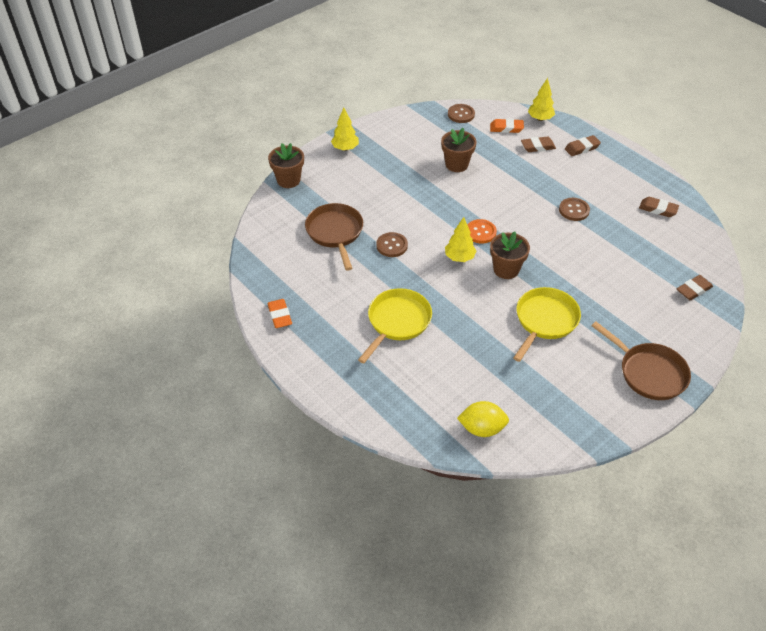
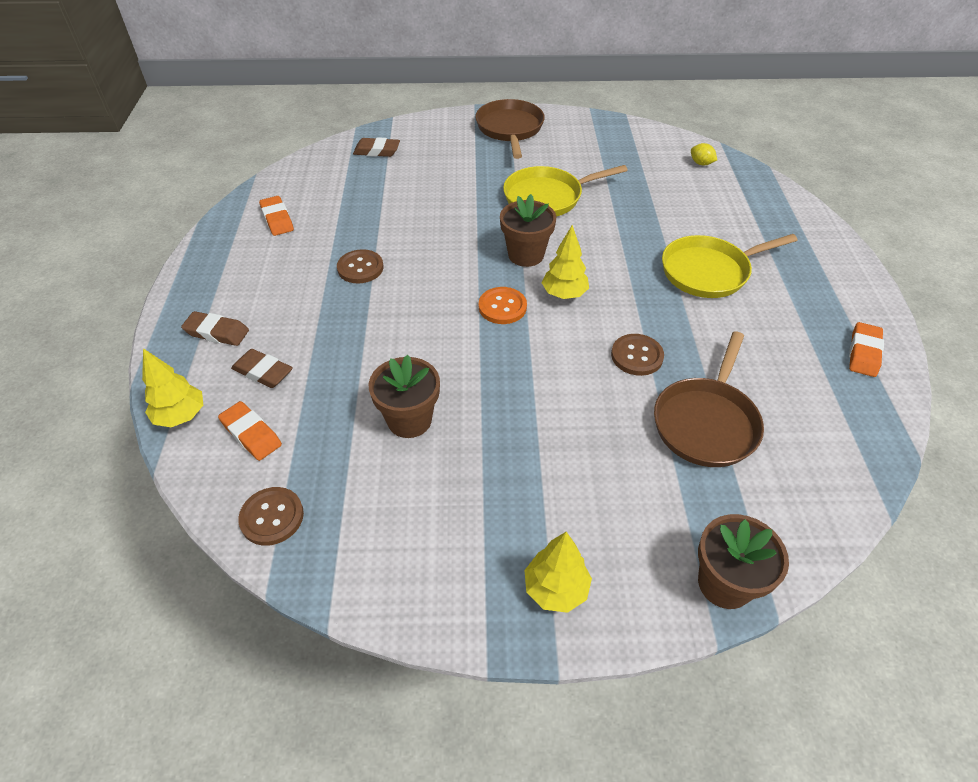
camera: 140 degrees left, 0 degrees up
yellow lemon [457,401,509,437] -> yellow lemon [691,143,717,165], size x0.56
brown eraser [639,197,679,217] -> orange eraser [259,196,294,236]

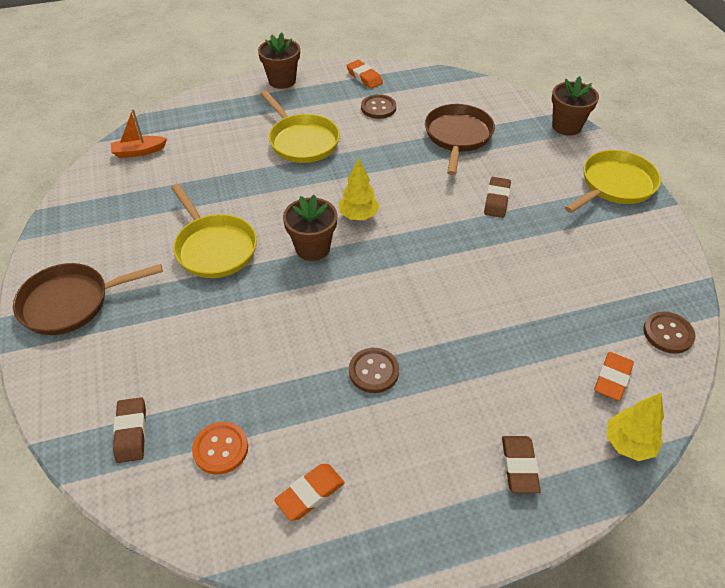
camera: 105 degrees left, 0 degrees up
brown eraser [231,349,293,388] -> brown eraser moved to [484,177,511,218]
brown flower pot [369,355,440,438] -> brown flower pot moved to [258,32,300,89]
orange button [479,287,527,324] -> orange button moved to [192,422,248,475]
yellow tree [524,532,592,613] -> yellow pan [565,150,661,213]
brown button [611,334,664,376] -> brown button moved to [361,94,396,119]
brown pan [654,331,764,467] -> brown pan turned 90 degrees counterclockwise [425,104,495,175]
yellow lemon [691,143,717,165] -> orange boat [111,109,167,158]
orange eraser [849,322,884,377] -> orange eraser turned 45 degrees clockwise [346,60,383,89]

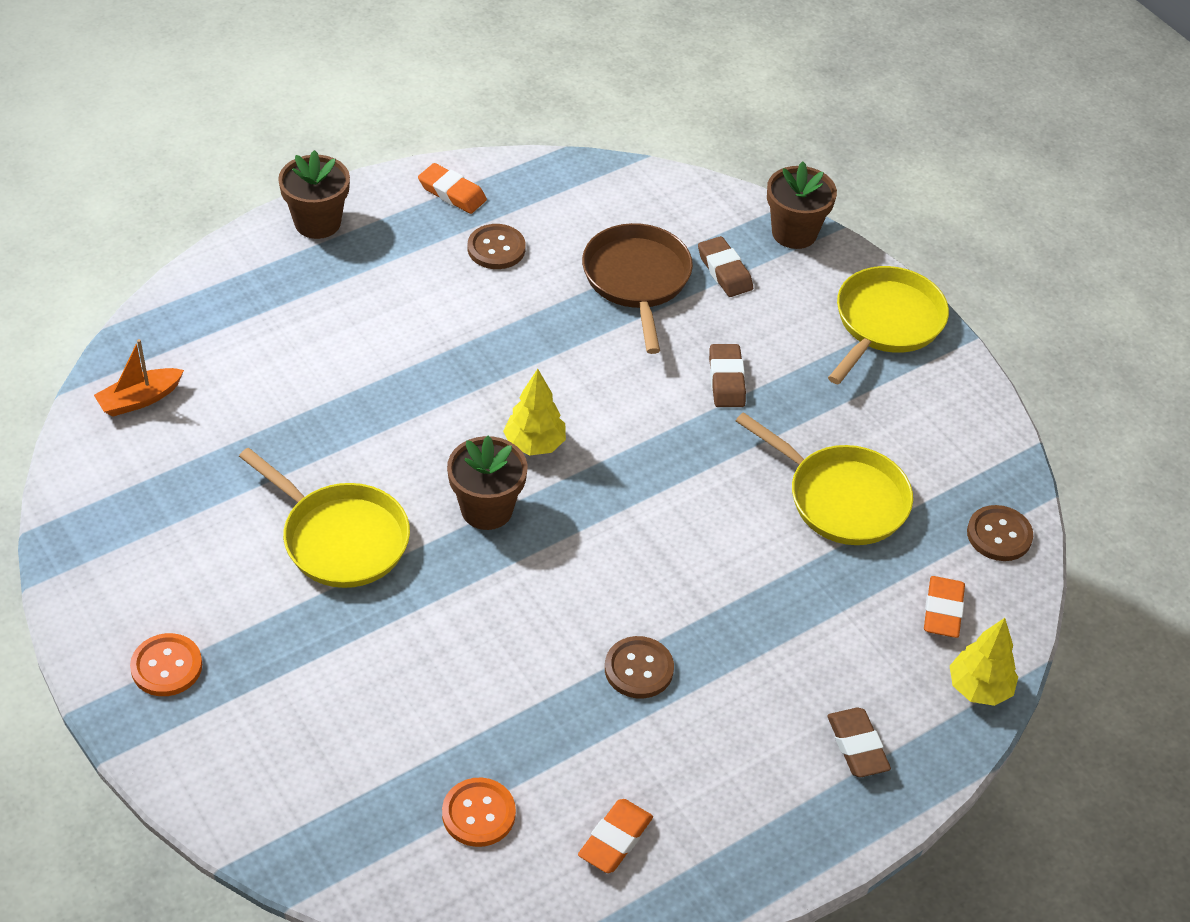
camera: 20 degrees left, 0 degrees up
brown pan [13,263,163,335] -> orange button [130,633,202,696]
brown eraser [113,397,146,463] -> brown eraser moved to [698,236,753,297]
yellow pan [260,90,340,163] -> yellow pan moved to [736,412,913,545]

